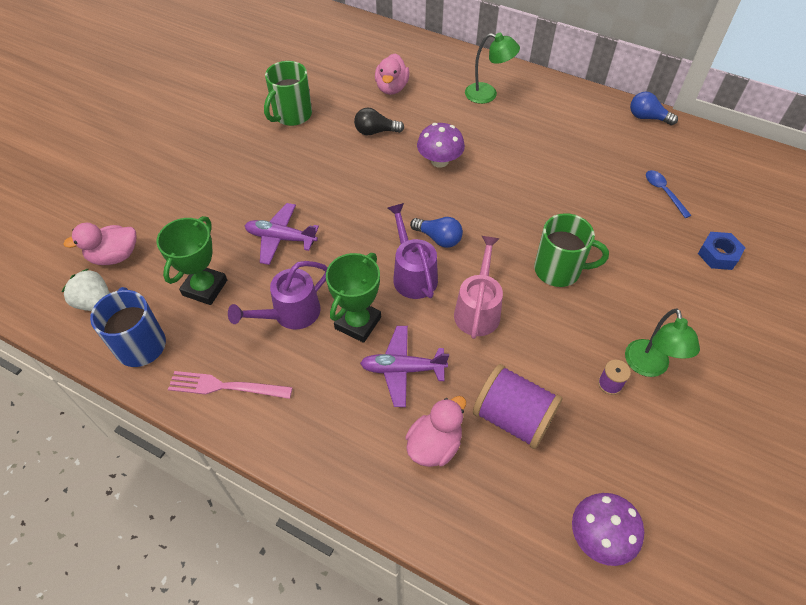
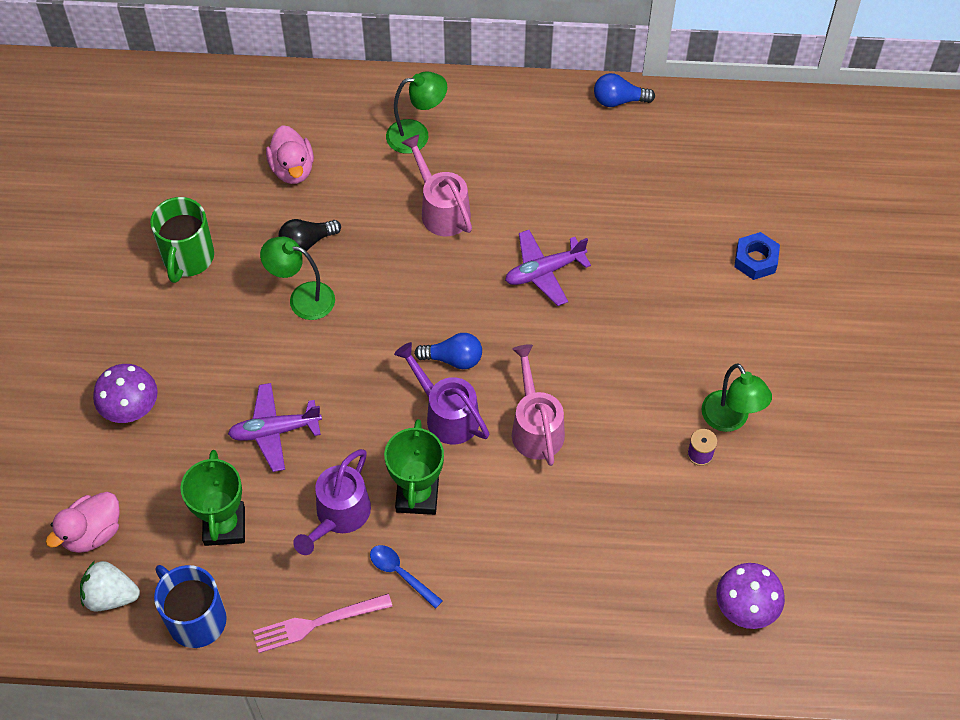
camera: 25 degrees left, 5 degrees up
purple plane [360,326,449,407] -> purple plane moved to [505,230,591,306]
pink duck [405,396,466,467] -> none
purple mushroom [417,123,465,168] -> purple mushroom moved to [93,364,158,423]
purple spool [473,364,563,449] -> none
green mug [534,213,609,287] -> none
blue spoon [646,170,692,218] -> blue spoon moved to [370,545,443,609]
none -> green lamp [260,237,335,320]
none -> pink watering can [402,134,472,236]

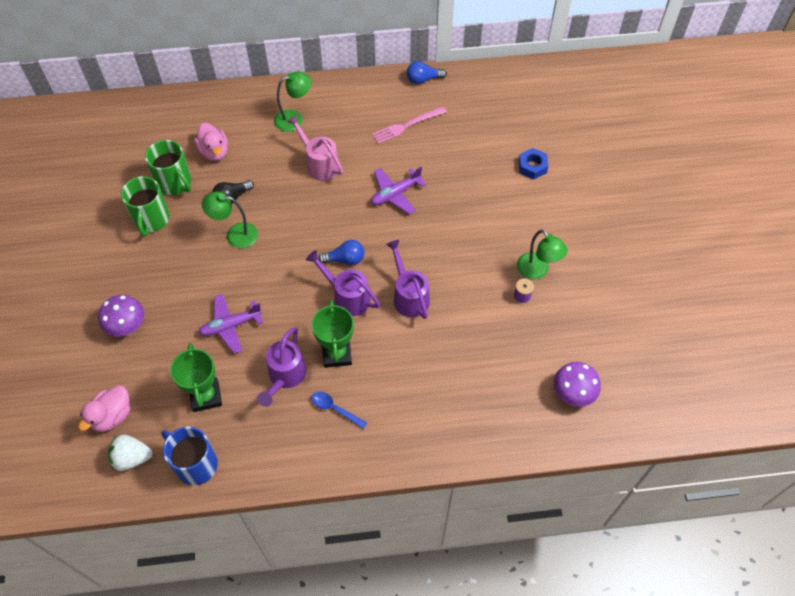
camera: 10 degrees left, 0 degrees up
pink fork [253,594,393,653] -> pink fork moved to [372,107,447,144]
pink watering can [512,344,565,466] -> purple watering can [386,240,430,319]
none -> green mug [145,140,191,195]

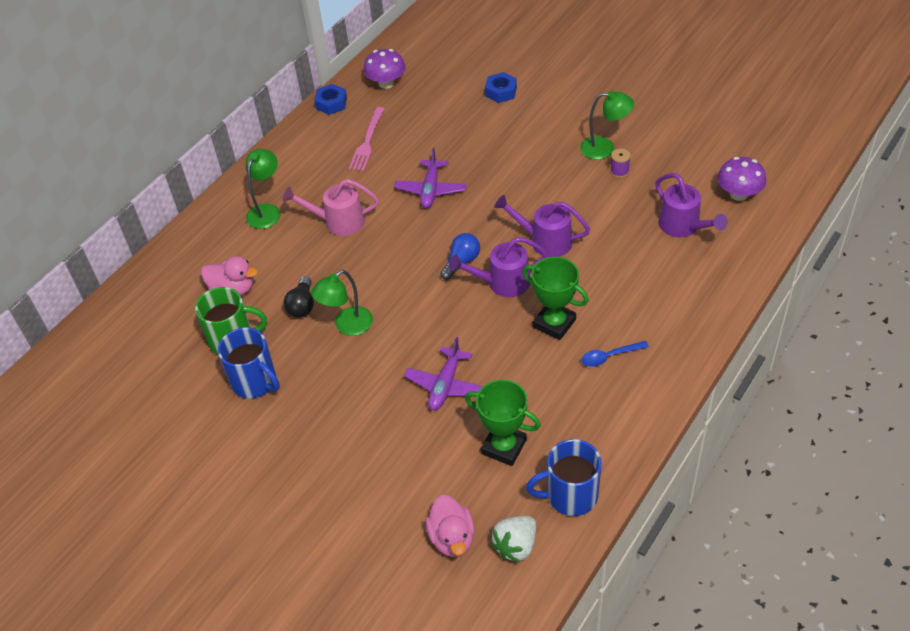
camera: 45 degrees left, 10 degrees down
purple mushroom [98,295,144,337] -> purple mushroom moved to [363,49,406,89]
green mug [121,176,170,236] -> blue mug [218,327,280,399]
purple watering can [257,328,307,407] -> purple watering can moved to [655,173,728,237]
blue light bulb [407,61,447,84] -> blue nut [314,84,347,115]

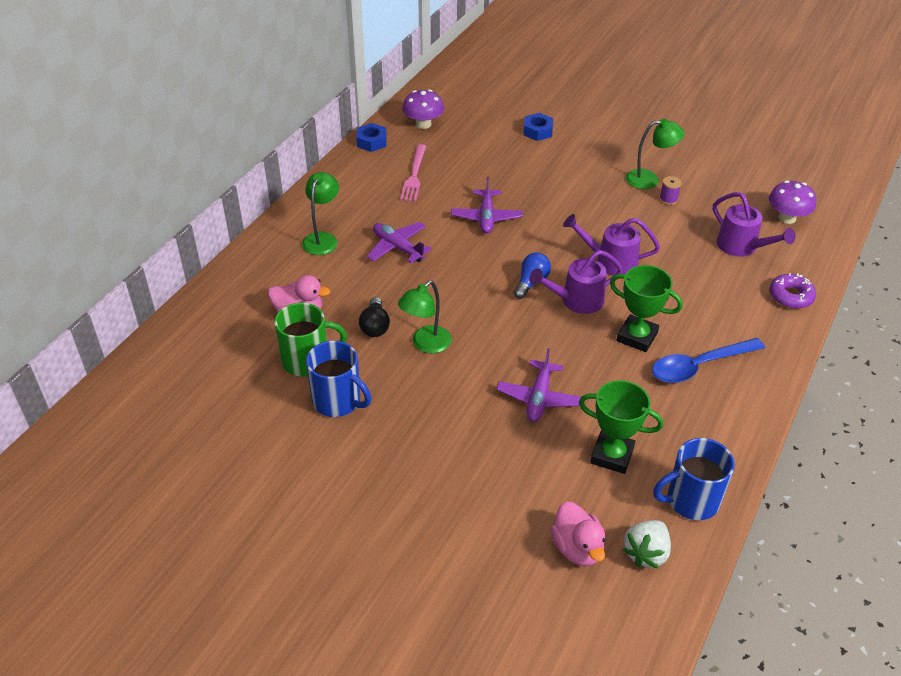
camera: 10 degrees left, 5 degrees down
pink watering can [282,179,379,236] -> purple plane [367,222,432,263]
blue spoon [581,341,649,367] -> blue spoon [652,338,765,383], size x1.78
none -> purple donut [769,273,816,309]

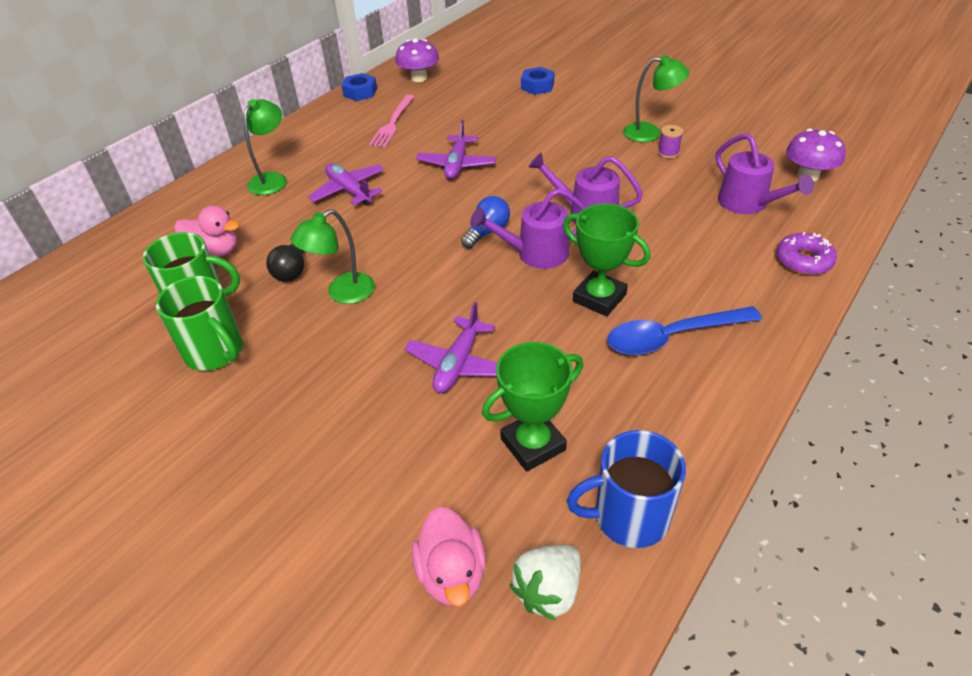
camera: 10 degrees right, 0 degrees up
blue mug [306,341,371,417] -> green mug [156,276,243,371]
green trophy [579,380,663,474] -> green trophy turned 60 degrees counterclockwise [482,342,583,472]

